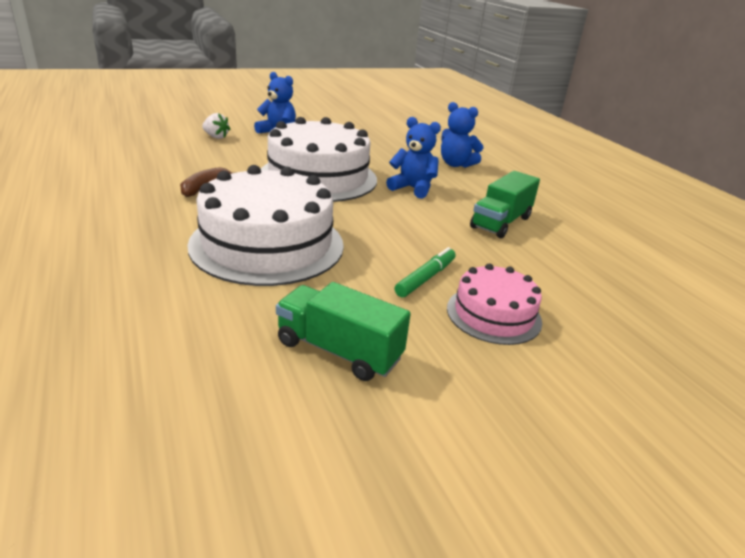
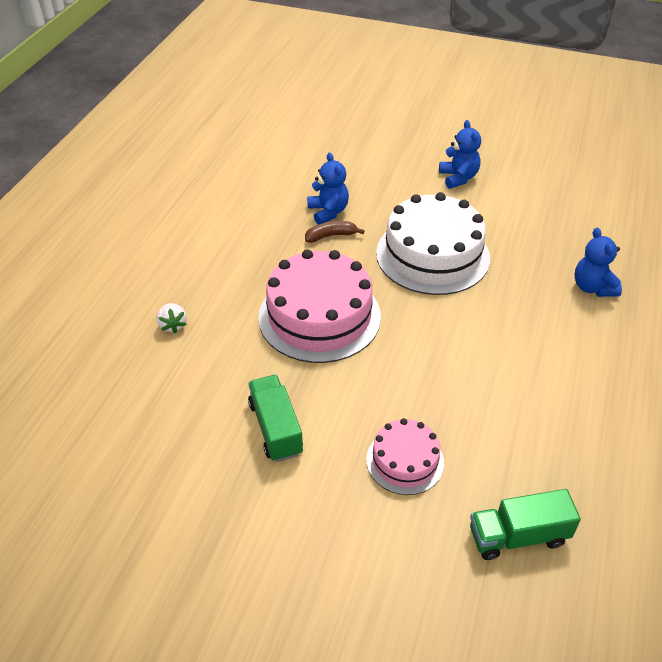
camera: 45 degrees right, 15 degrees up
white cake [187,165,344,286] -> pink cake [258,249,381,363]
white strawberry [202,113,231,139] -> white strawberry moved to [157,303,187,333]
blue teddy bear [386,117,441,199] -> blue teddy bear moved to [307,153,349,225]
green marker [395,247,456,297] -> none
green truck [470,171,540,238] -> green truck moved to [470,489,581,560]

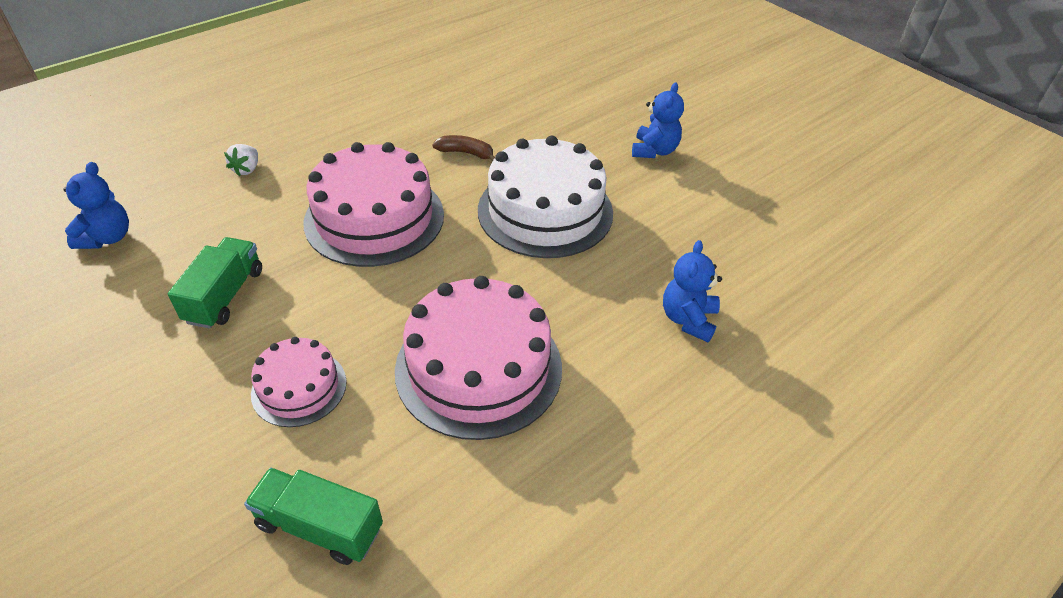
camera: 30 degrees right, 0 degrees up
blue teddy bear [307,153,349,225] -> blue teddy bear moved to [64,162,129,249]
none -> pink cake [395,276,562,440]

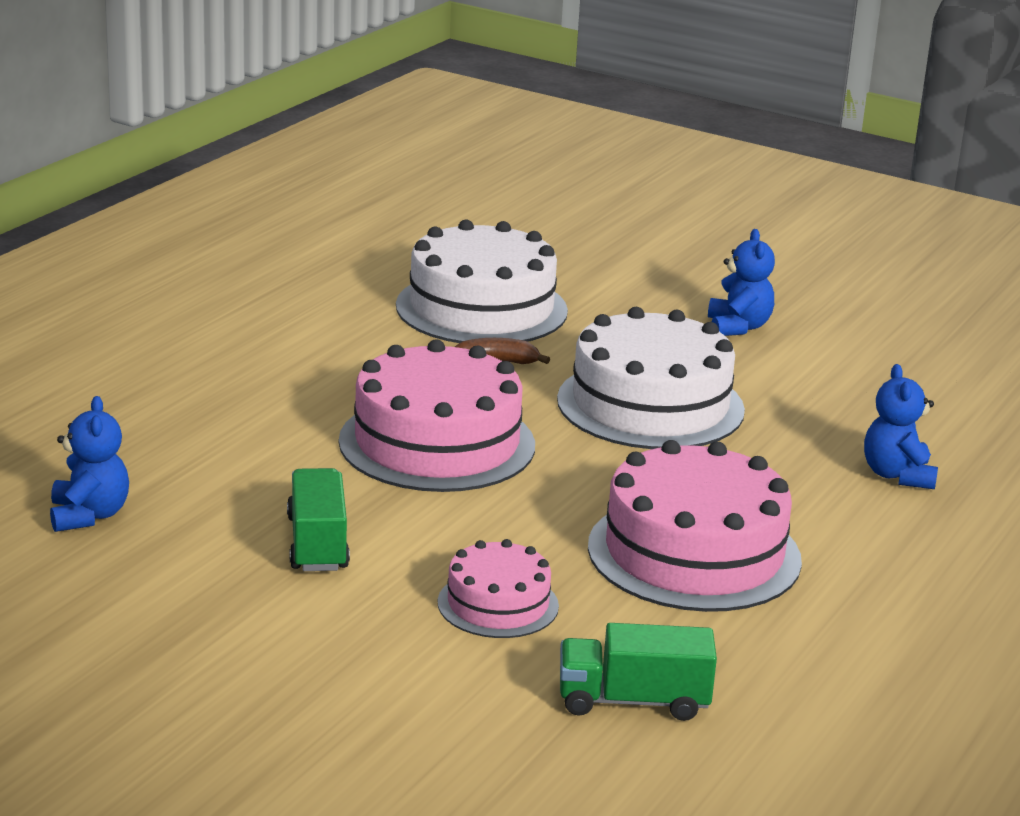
camera: 20 degrees left, 20 degrees down
white strawberry [224,144,258,176] -> none
none -> white cake [396,220,568,343]

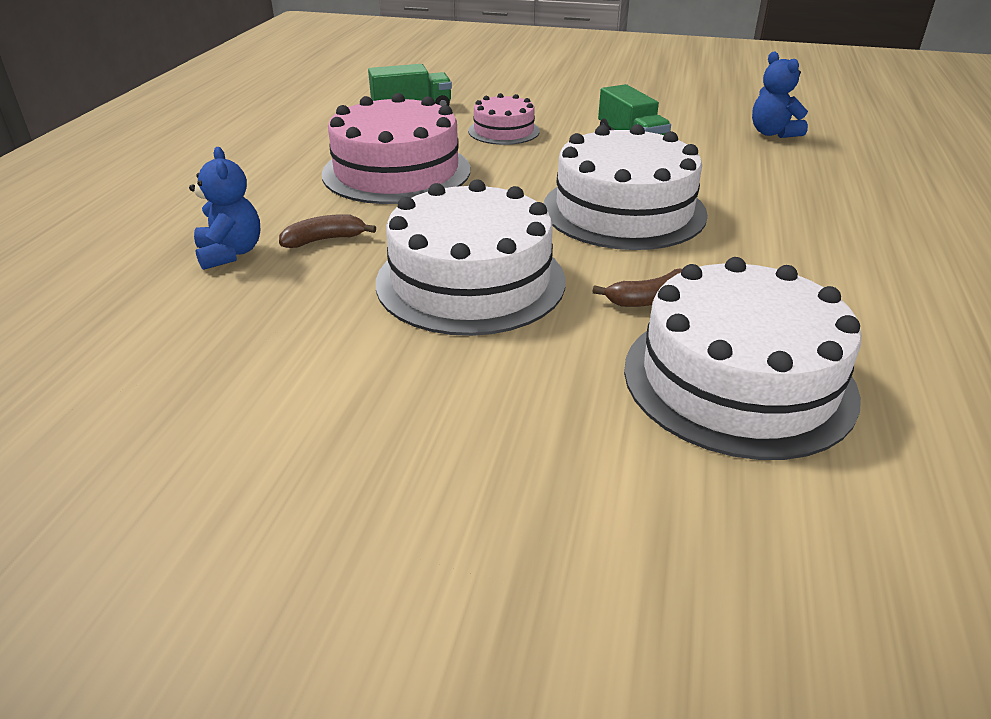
camera: 165 degrees right, 10 degrees up
pink cake [339,339,535,492] -> white cake [544,124,708,250]
blue teddy bear [708,229,775,336] -> none
none -> brown banana [279,214,376,248]

